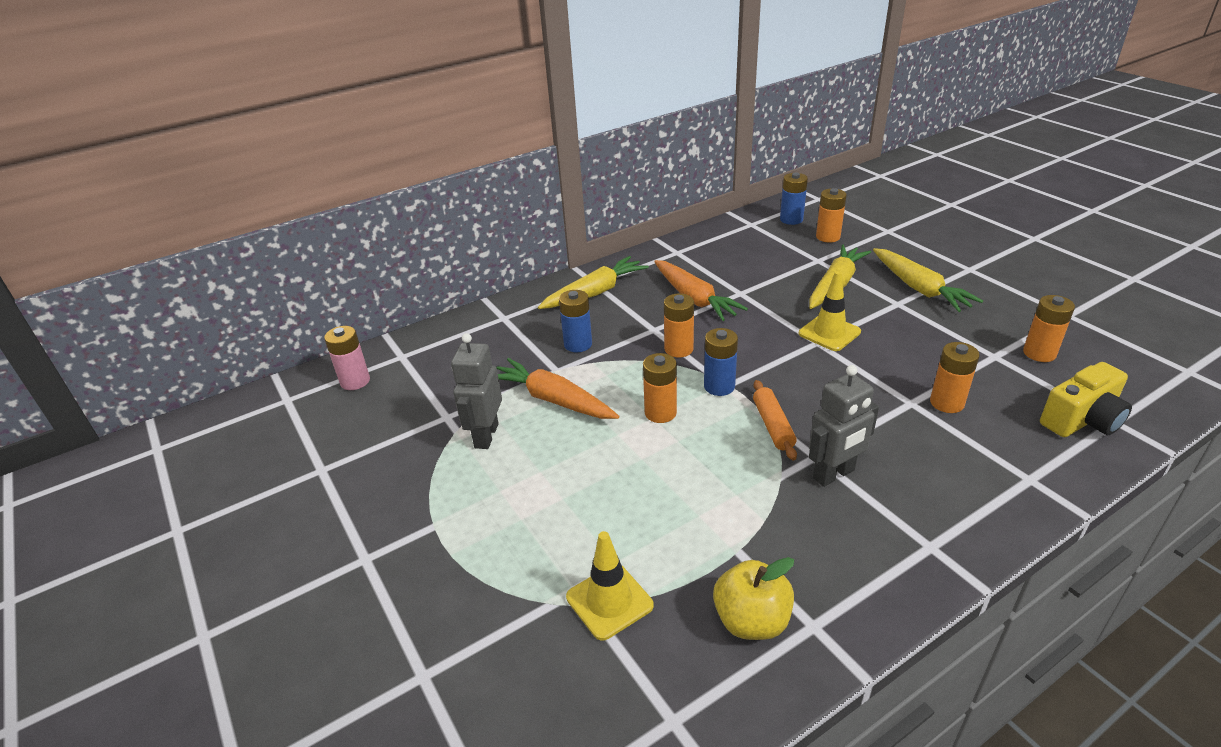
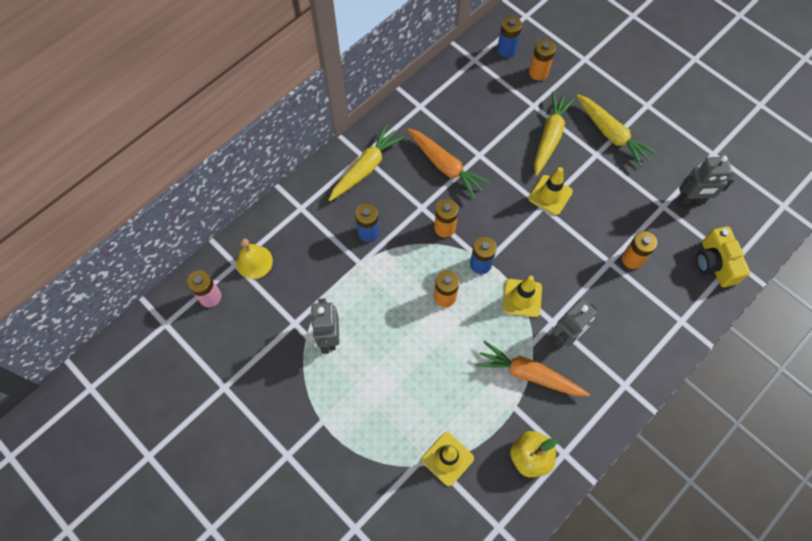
camera: 15 degrees left, 30 degrees up
orange carrot [497,358,619,419] -> orange carrot moved to [476,341,590,396]
orange rolling pin [753,380,797,461] -> yellow traffic cone [503,276,542,317]
orange battery [1023,295,1075,362] -> grey robot [679,156,734,204]
yellow camera [1040,362,1132,437] -> yellow camera turned 120 degrees clockwise [696,226,750,287]
none -> yellow bell [236,238,273,279]

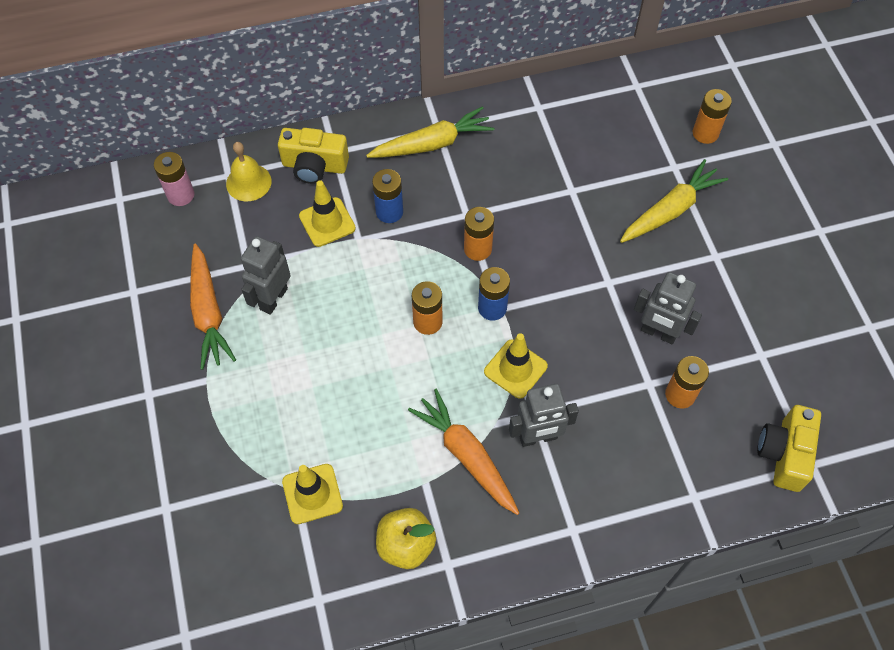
camera: 30 degrees right, 5 degrees down
orange carrot [407,128,490,199] -> orange carrot moved to [190,244,236,370]
blue battery [497,16,522,58] -> none
yellow traffic cone [529,167,573,215] -> yellow traffic cone moved to [299,181,356,247]
yellow carrot [576,94,657,167] -> none
grey robot [679,156,734,204] -> grey robot moved to [634,272,702,345]
none -> yellow camera [278,128,349,184]

